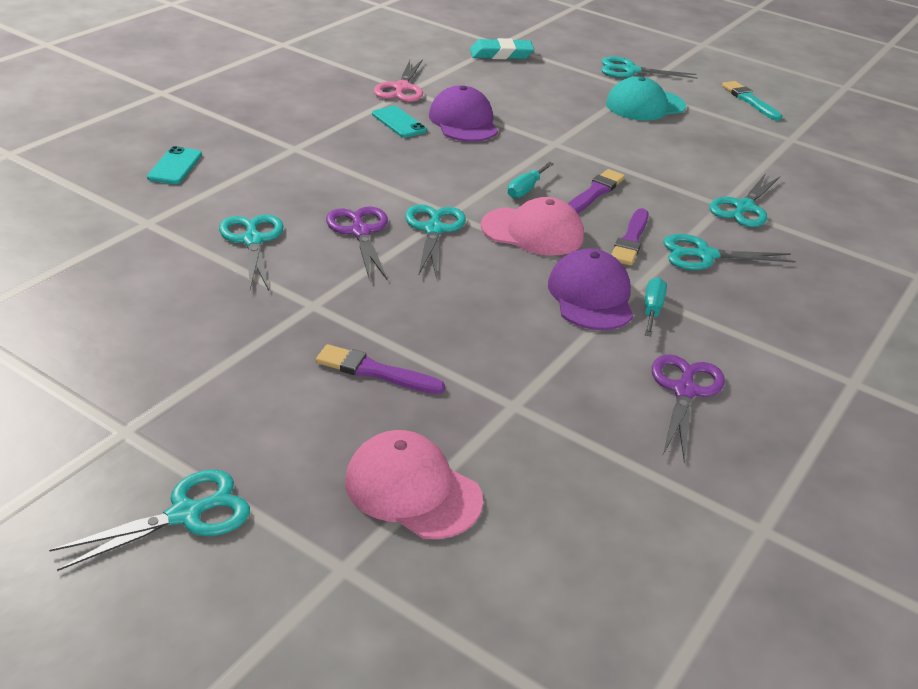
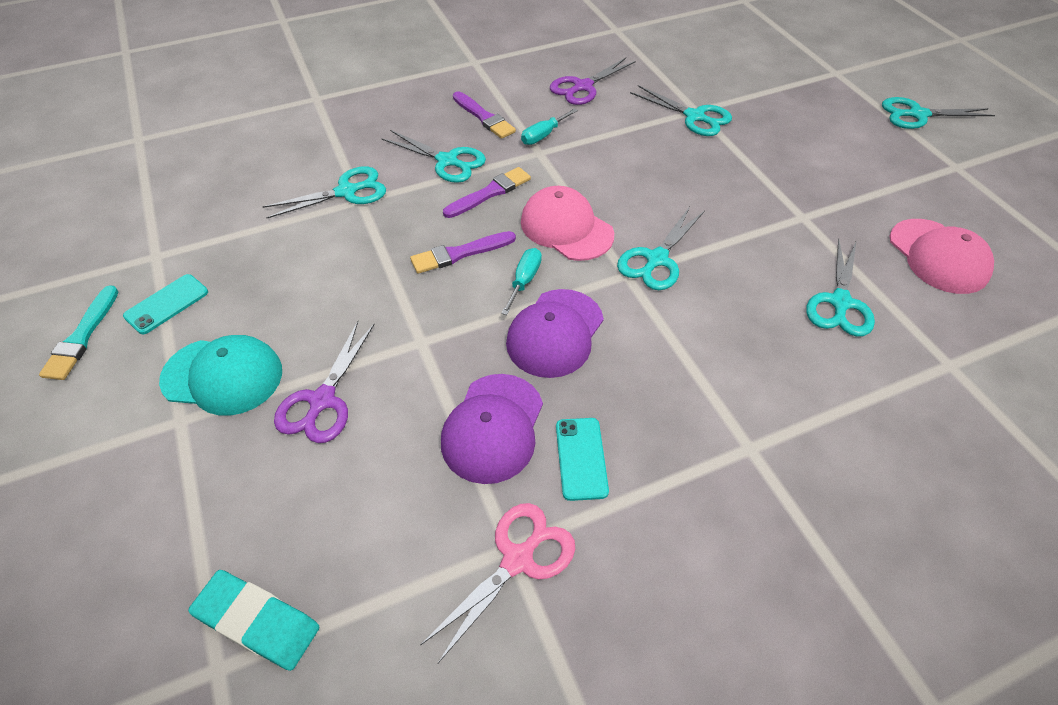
camera: 145 degrees left, 15 degrees up
turquoise phone [147,146,202,184] -> turquoise phone moved to [123,274,208,334]
purple brush [316,344,445,394] -> purple brush moved to [453,91,516,139]
purple scissors [326,206,388,280] -> purple scissors moved to [274,321,375,443]
pink cap [345,430,483,539] -> pink cap moved to [890,219,994,294]
turquoise screwdriver [507,162,554,198] -> turquoise screwdriver turned 45 degrees counterclockwise [501,248,542,315]
purple cap [548,248,633,330] -> purple cap moved to [506,289,604,378]
turquoise scissors [602,56,698,79] -> turquoise scissors moved to [630,85,732,136]

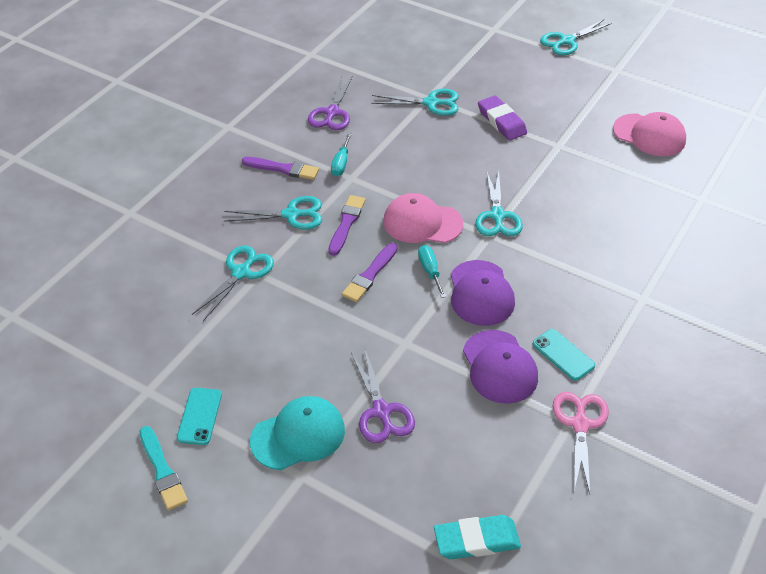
camera: 35 degrees left, 5 degrees down
turquoise scissors [806,238,875,337] -> none
none -> purple eraser [478,96,527,140]

